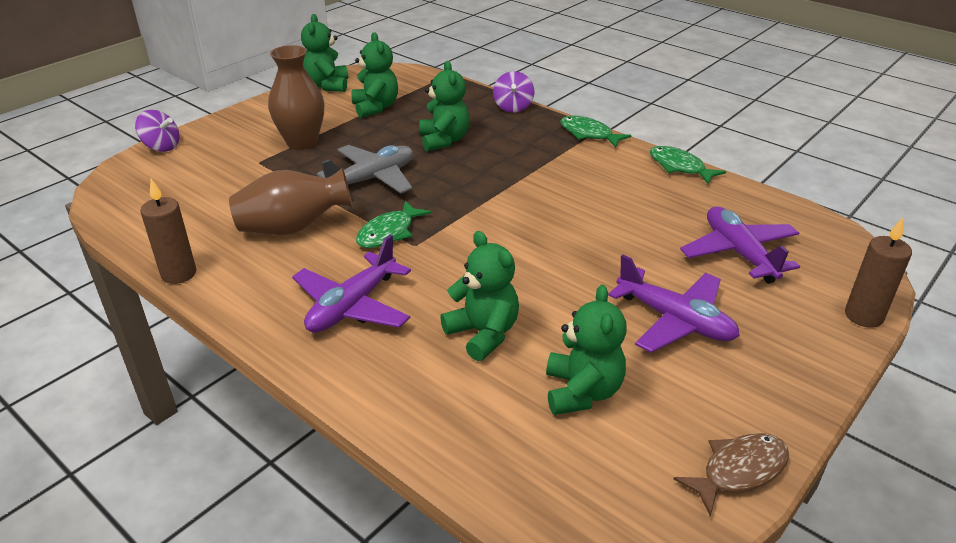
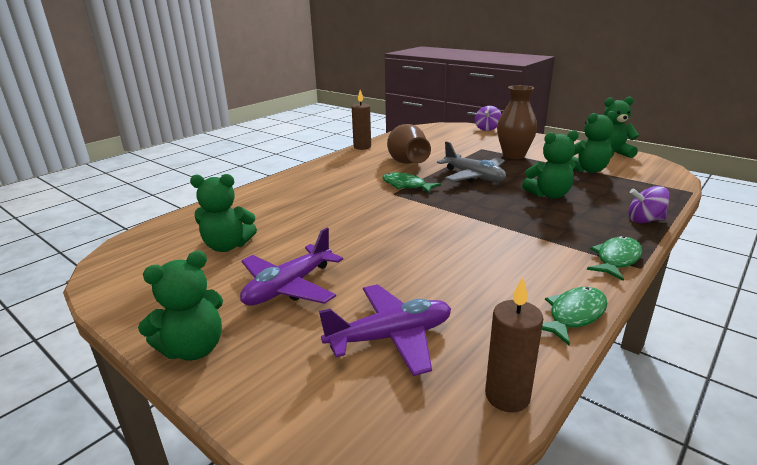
camera: 90 degrees right, 10 degrees down
purple plane [292,235,411,333] -> none
green teddy bear [440,231,519,361] -> green teddy bear moved to [138,251,223,361]
brown fish [674,433,789,517] -> none
brown candle [845,217,912,328] -> brown candle moved to [485,277,543,412]

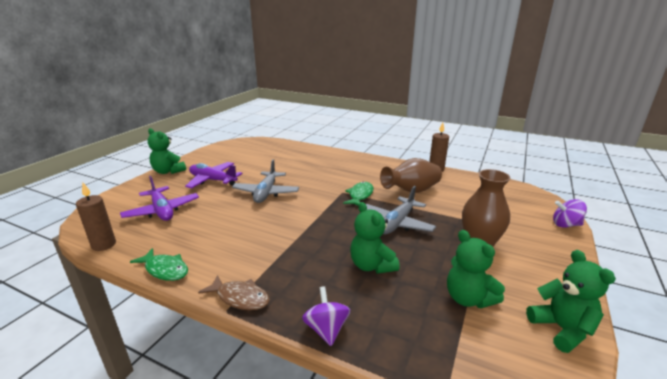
camera: 75 degrees right, 0 degrees up
green teddy bear [190,174,257,252] -> none
green fish [587,236,643,281] -> brown fish [198,275,270,310]
none -> grey plane [232,159,299,203]

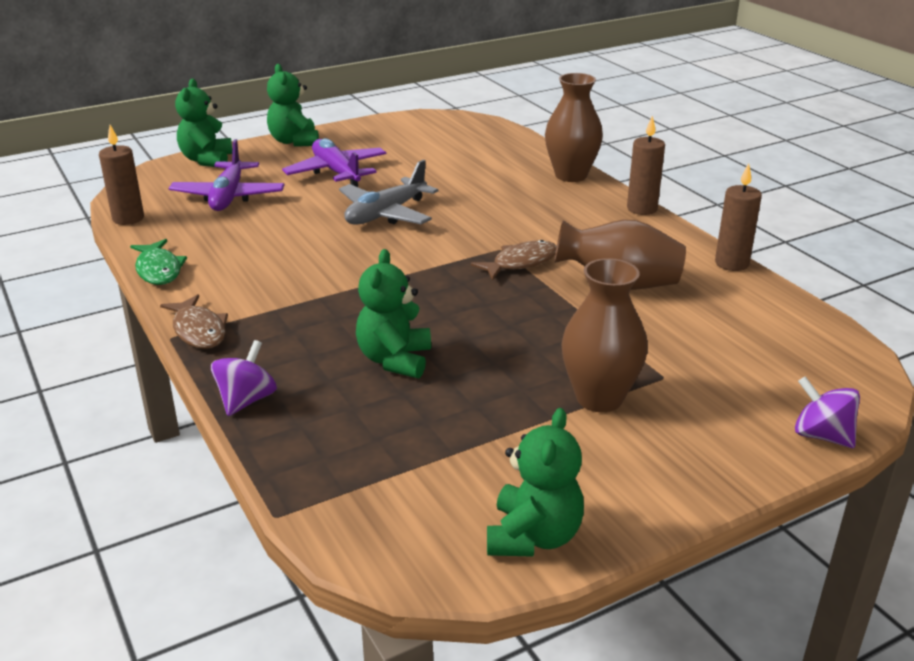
camera: 35 degrees right, 5 degrees up
green fish [343,181,373,206] -> brown fish [471,240,557,280]
grey plane [366,186,436,234] -> none
green teddy bear [447,230,505,308] -> green teddy bear moved to [175,79,232,168]
none -> brown vase [545,73,603,182]
none -> brown candle [627,116,665,215]

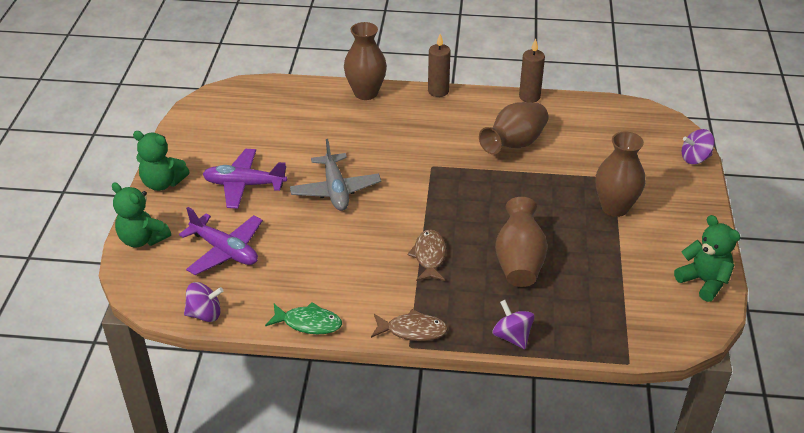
camera: 55 degrees left, 10 degrees up
brown candle [99,125,144,225] -> purple spinning top [184,282,223,322]
green teddy bear [356,249,431,378] -> brown vase [495,197,548,287]
brown fish [471,240,557,280] -> brown fish moved to [407,230,446,281]

